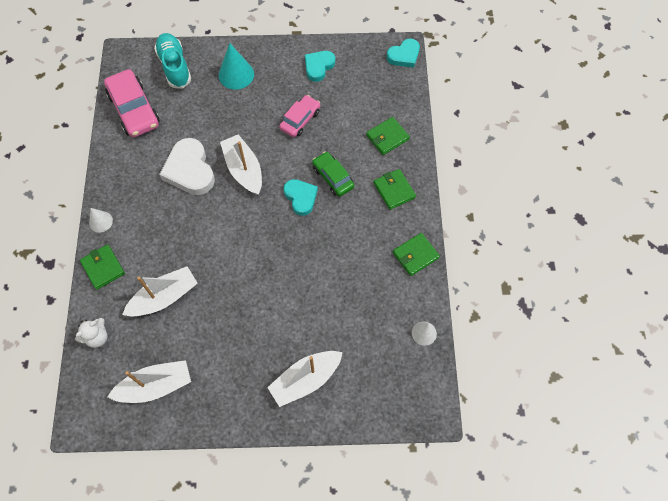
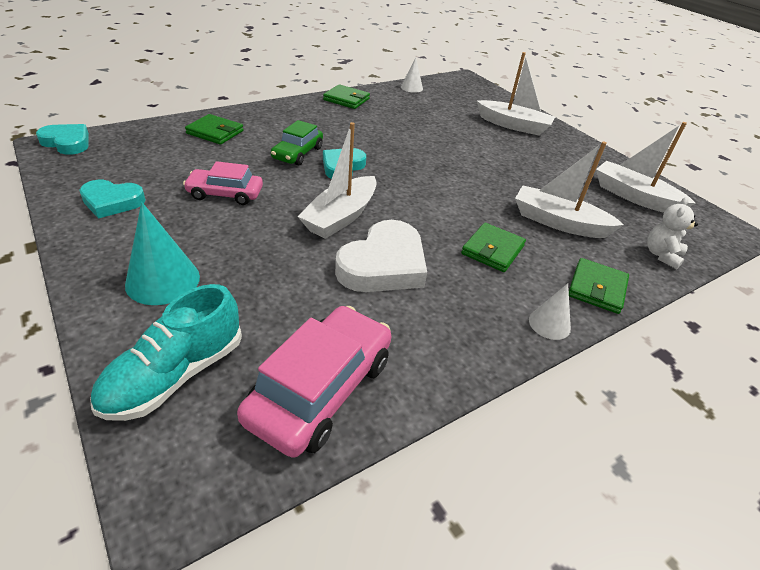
camera: 125 degrees left, 25 degrees down
white teddy bear [75,318,108,348] -> white teddy bear turned 75 degrees counterclockwise [647,197,698,269]
green wallet [374,169,416,210] -> green wallet moved to [461,223,526,272]

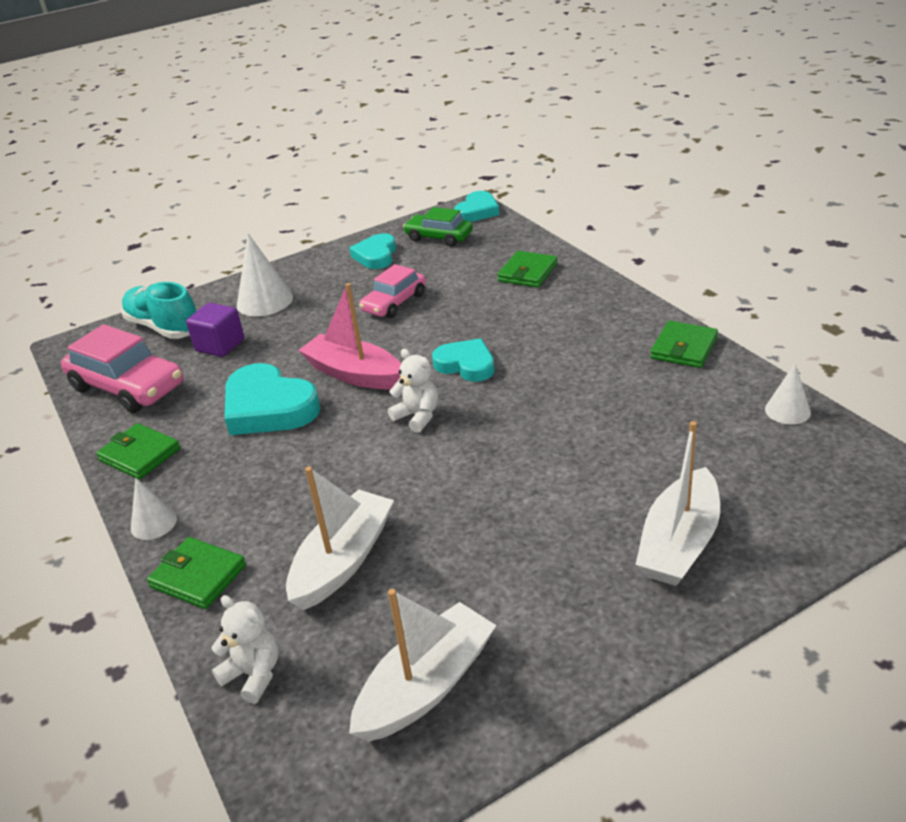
camera: 100 degrees right, 5 degrees down
turquoise cone [125,202,200,305] -> white cone [237,233,293,317]
pink car [183,161,263,205] -> pink car turned 150 degrees counterclockwise [359,264,426,318]
green car [271,120,323,166] -> green car moved to [403,207,473,246]
white boat [297,122,377,239] -> pink boat [298,283,401,390]
white heart [335,220,427,292] -> turquoise heart [225,363,321,435]
green wallet [461,223,526,272] -> green wallet moved to [96,423,180,479]
none -> purple cube [186,303,244,357]
none -> white teddy bear [388,349,438,433]

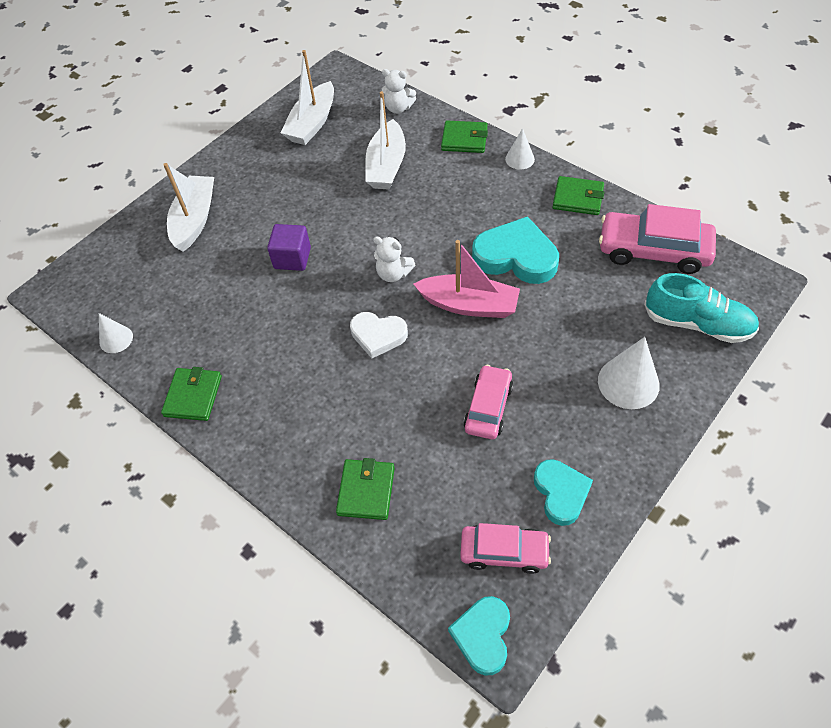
camera: 160 degrees right, 20 degrees up
purple cube [186,303,244,357] -> purple cube moved to [267,224,311,271]
green car [403,207,473,246] -> pink car [460,523,551,574]
turquoise heart [432,338,495,382] -> white heart [350,312,408,358]

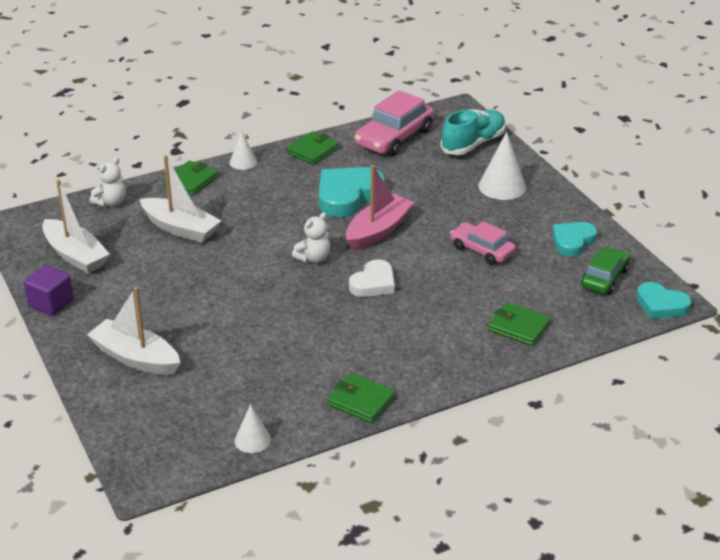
camera: 70 degrees left, 20 degrees down
purple cube [267,224,311,271] -> purple cube moved to [24,265,74,316]
pink car [460,523,551,574] -> green car [581,247,629,294]
turquoise heart [534,459,593,526] -> turquoise heart turned 60 degrees counterclockwise [552,222,597,257]

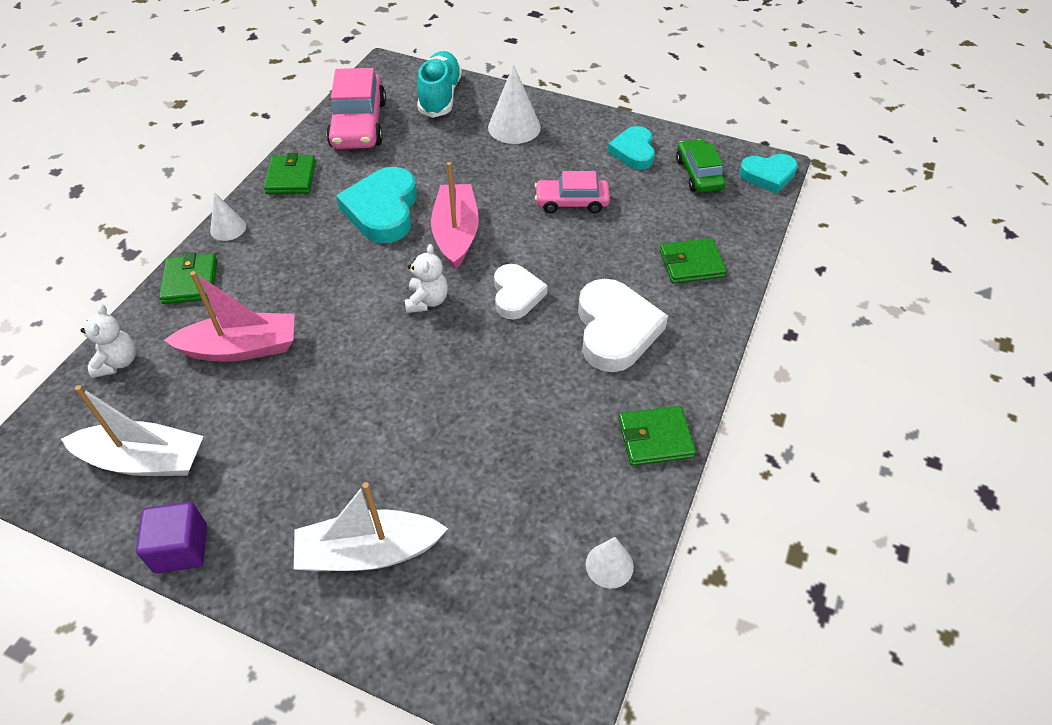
camera: 40 degrees left, 15 degrees up
white boat [140,155,221,243] -> pink boat [164,271,295,362]
none -> white heart [578,279,668,372]

